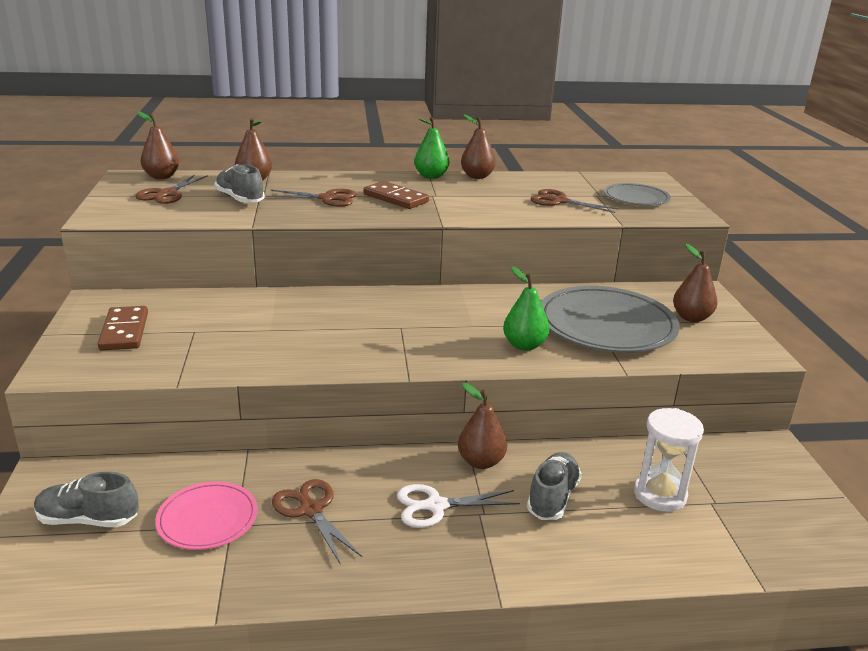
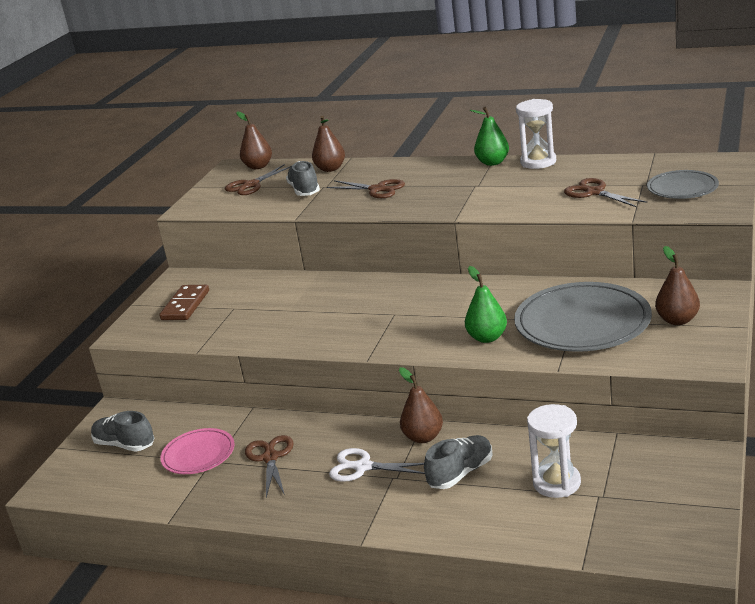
camera: 30 degrees right, 0 degrees up
brown domino [363,181,429,209] -> none
brown pear [461,114,496,179] -> white hourglass [516,99,556,169]

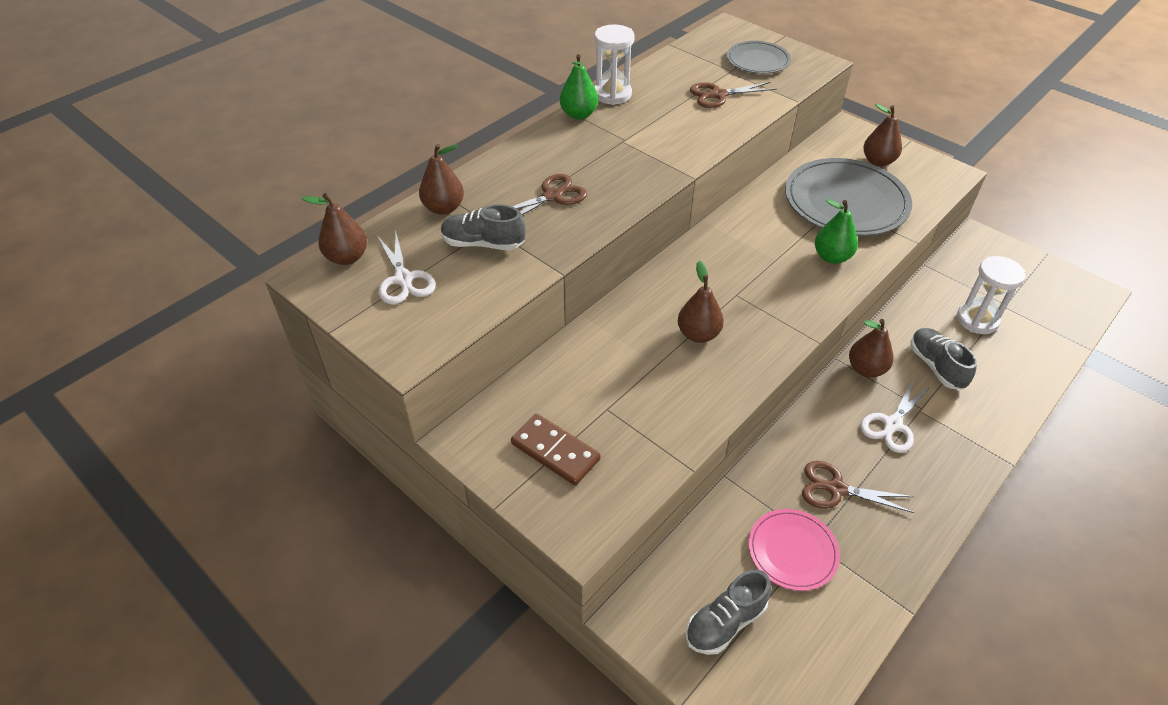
camera: 70 degrees left, 20 degrees up
brown scissors [225,164,292,195] -> white scissors [377,229,436,305]
none -> brown pear [678,261,724,343]

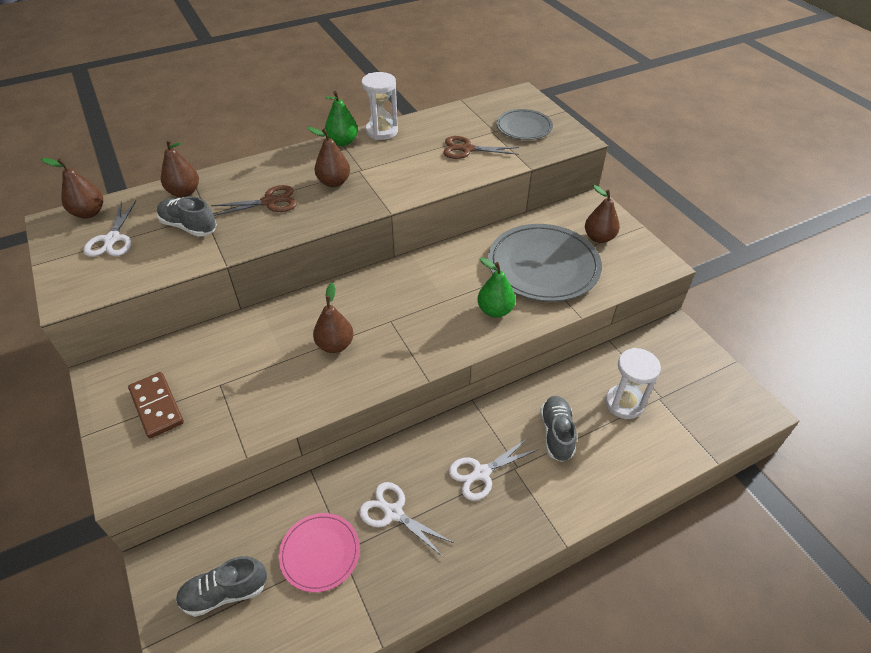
camera: 20 degrees right, 0 degrees up
brown scissors [802,461,915,513] -> white scissors [359,482,454,557]
brown pear [849,319,894,377] -> brown pear moved to [307,127,350,187]

